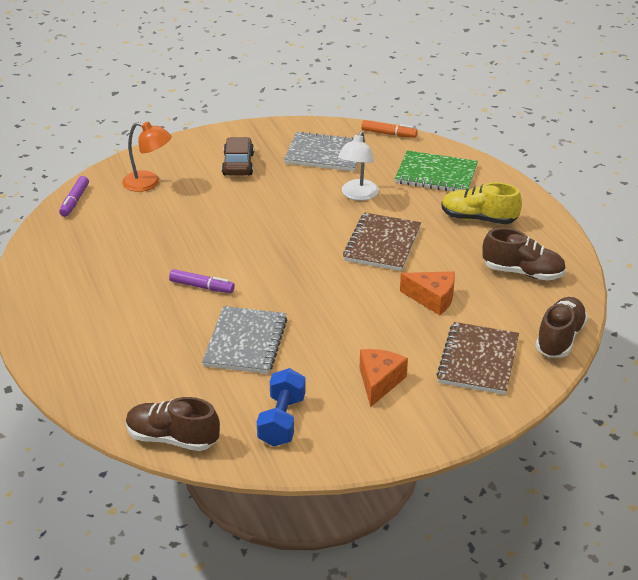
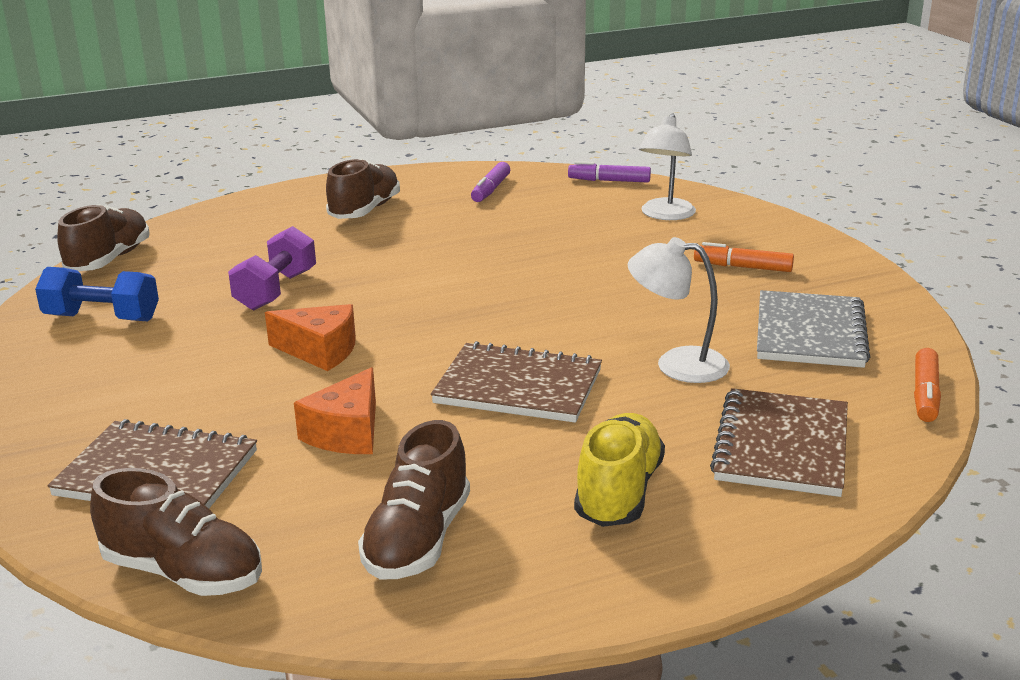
camera: 90 degrees right, 10 degrees down
orange lamp [122,122,172,192] -> white lamp [639,113,696,220]
purple marker [169,269,235,293] -> purple marker moved to [471,162,510,202]
grey notebook [202,306,287,374] -> purple dumbbell [228,226,316,311]
brown car [222,137,254,176] -> orange marker [694,242,794,272]
orange cheese [360,349,408,407] -> orange cheese moved to [265,304,356,371]
green notebook [395,150,478,191] -> brown notebook [710,388,848,497]
none -> brown shoe [326,159,400,219]

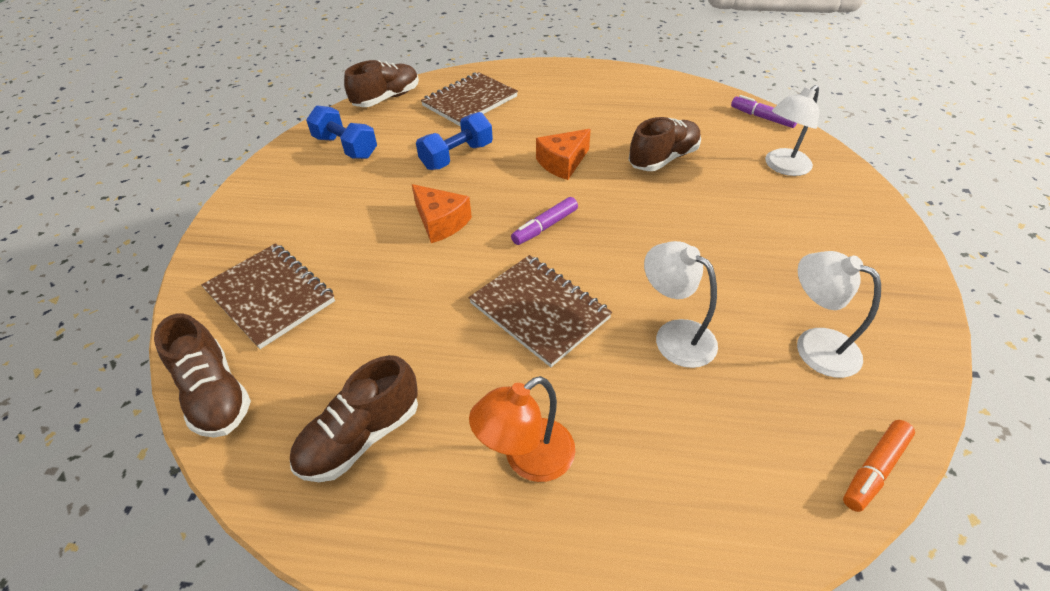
camera: 30 degrees right, 20 degrees up
purple dumbbell [228,226,316,311] -> blue dumbbell [416,112,493,170]
orange cheese [294,367,376,454] -> orange cheese moved to [536,129,591,180]
brown shoe [326,159,400,219] -> brown shoe moved to [629,117,701,171]
purple marker [471,162,510,202] -> purple marker moved to [511,197,578,245]
yellow shoe [574,413,665,527] -> orange lamp [469,376,575,482]
orange marker [694,242,794,272] -> none
brown notebook [710,388,848,497] -> brown notebook moved to [421,72,518,126]
grey notebook [757,290,870,368] -> white lamp [797,251,881,378]

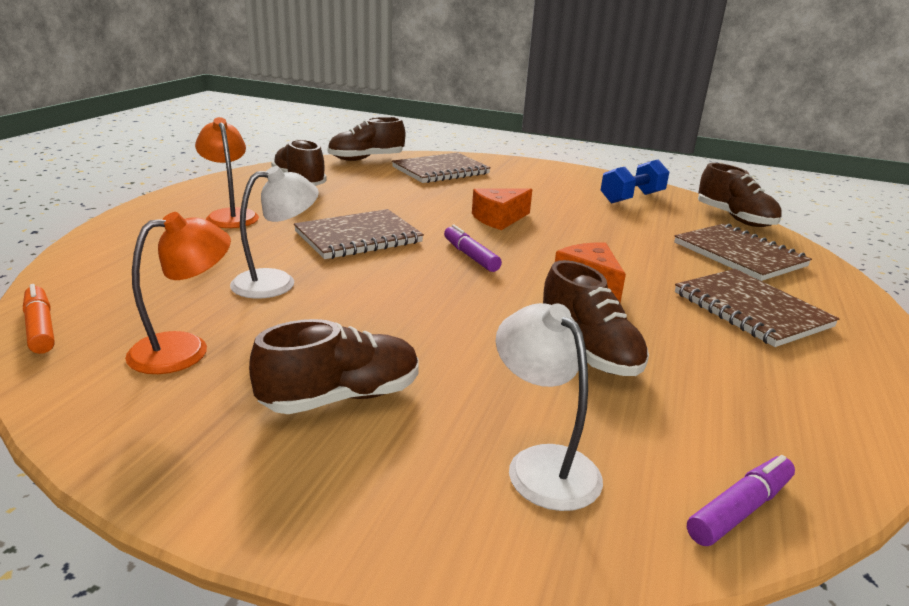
camera: 100 degrees right, 20 degrees down
blue dumbbell [416,112,493,170] -> none
white lamp [797,251,881,378] -> orange lamp [125,212,231,374]
none -> brown shoe [249,319,419,414]
none -> brown notebook [675,269,839,347]

